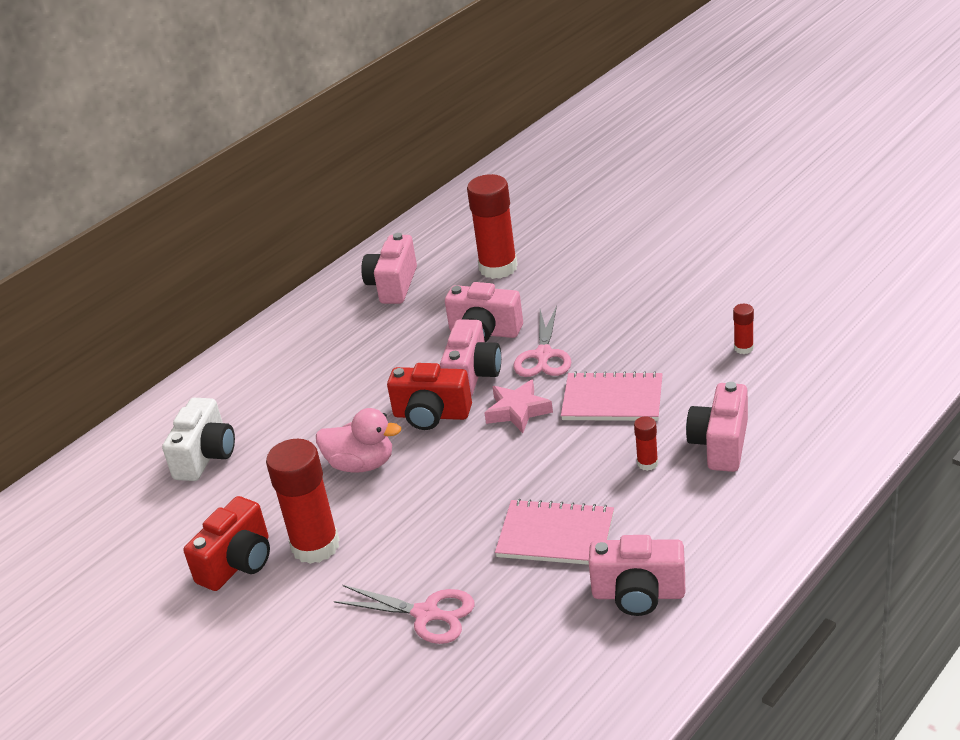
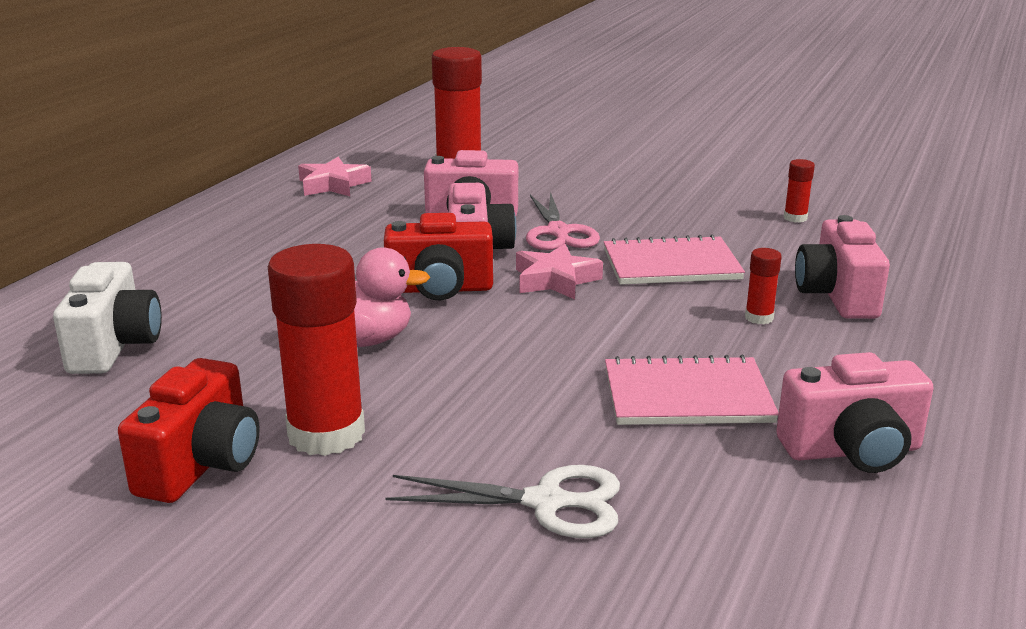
camera: 20 degrees left, 10 degrees down
pink scissors [334,585,475,644] -> white scissors [386,465,620,538]
pink camera [361,233,417,304] -> pink star [298,157,372,196]

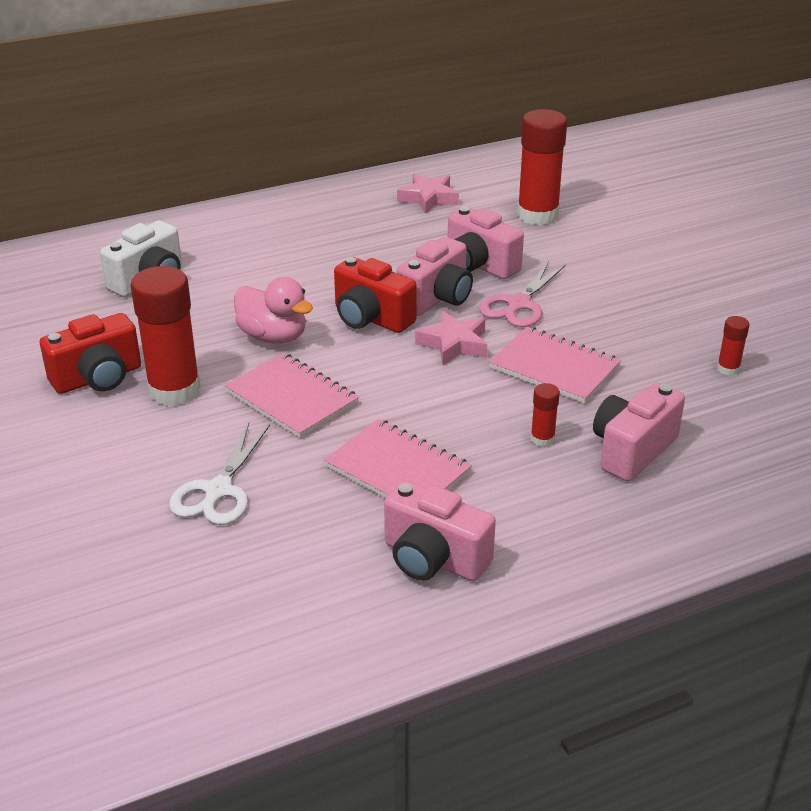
camera: 40 degrees right, 10 degrees up
white scissors [386,465,620,538] -> white scissors turned 60 degrees clockwise [169,423,270,525]
none -> pink notebook [224,353,359,438]

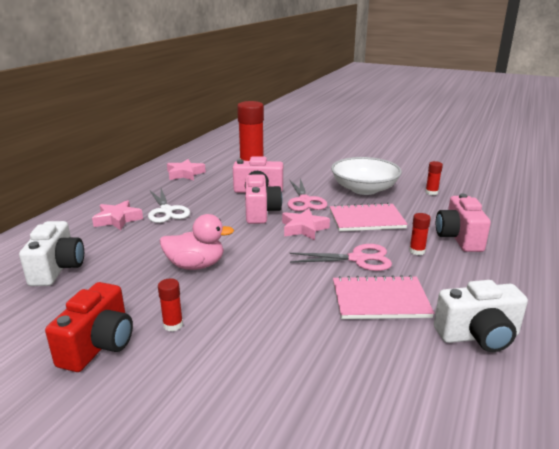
camera: 40 degrees left, 10 degrees down
red glue stick [131,266,201,406] -> red glue stick [158,279,183,332], size x0.45
white scissors [169,423,270,525] -> white scissors moved to [148,188,190,223]
pink notebook [224,353,359,438] -> none
red camera [334,257,417,333] -> none
pink camera [384,480,496,581] -> white camera [434,280,528,352]
none -> pink star [92,200,143,230]
none -> pink scissors [290,244,392,271]
none -> white bowl [331,157,402,195]

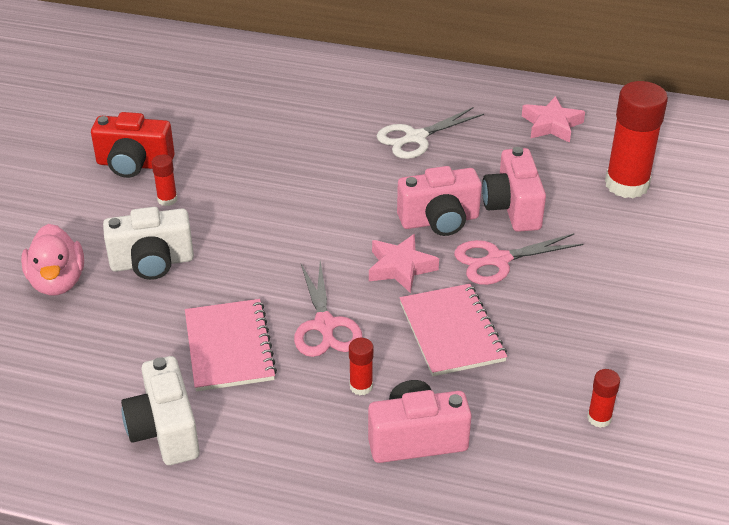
camera: 80 degrees right, 15 degrees up
white camera [19,221,84,286] -> white camera moved to [103,207,194,280]
pink star [92,200,143,230] -> none
pink duck [160,214,234,270] -> pink duck moved to [21,224,84,295]
white bowl [331,157,402,195] -> none

